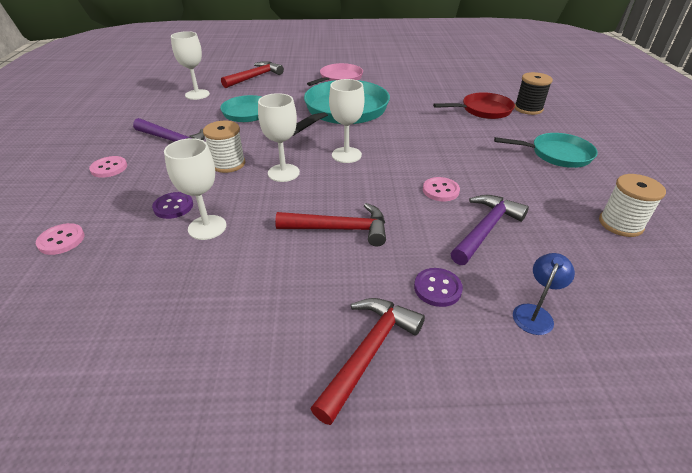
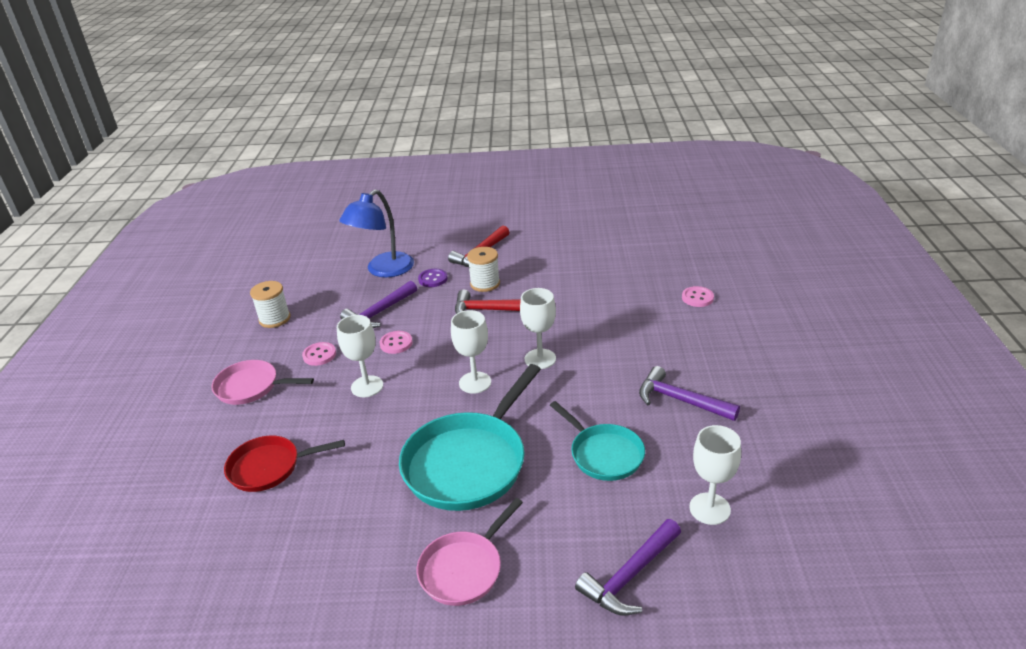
camera: 175 degrees left, 5 degrees down
pink button [89,156,127,178] -> pink button moved to [302,342,336,366]
purple button [152,192,193,219] -> none
white goblet [164,138,226,240] -> white goblet moved to [337,315,383,397]
white spool [203,121,245,173] -> white spool moved to [467,247,500,292]
red hammer [221,61,284,88] -> purple hammer [575,519,681,615]
turquoise pan [494,133,598,168] -> pink pan [211,360,314,405]
blue lamp [513,253,575,335] -> blue lamp [339,190,414,277], size x2.13
black spool [515,72,553,115] -> none

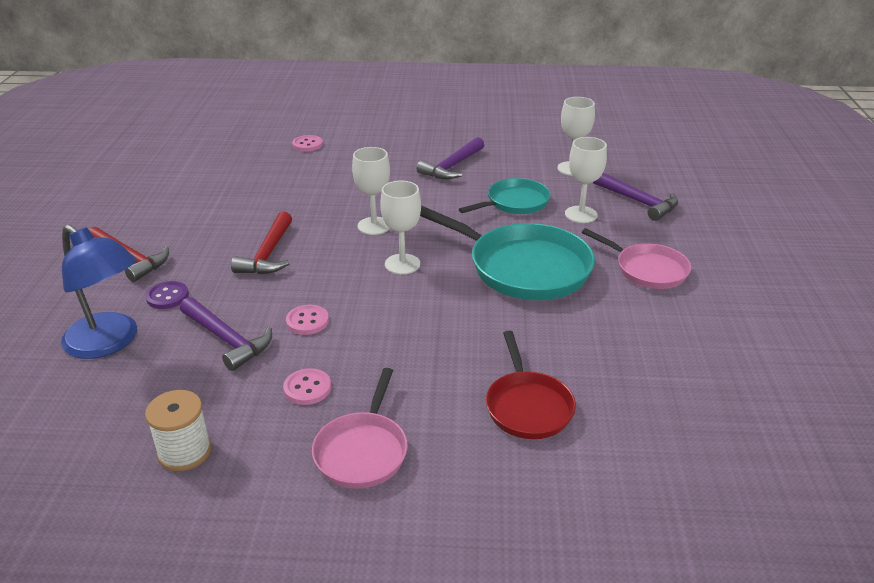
camera: 90 degrees left, 0 degrees up
white goblet [337,315,383,397] -> white goblet moved to [565,137,607,223]
white spool [467,247,500,292] -> none

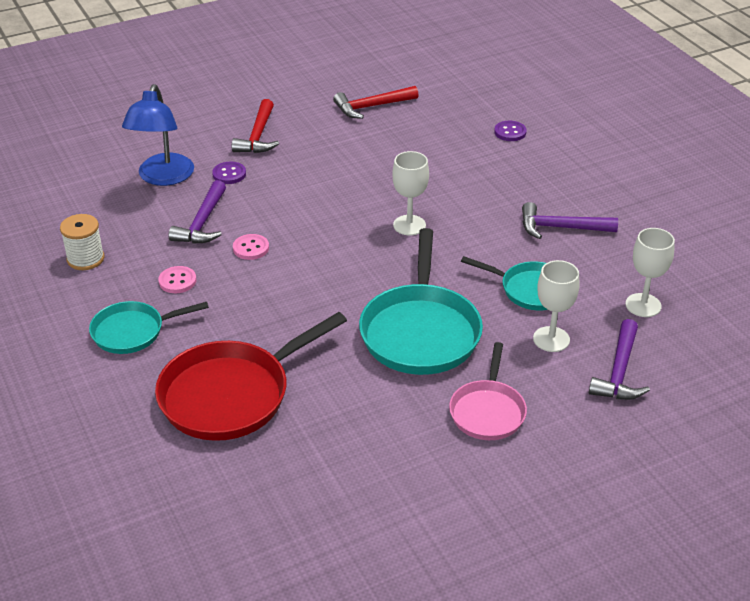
camera: 60 degrees right, 5 degrees up
red hammer [231,212,292,274] -> red hammer moved to [333,86,419,119]
pink button [292,135,323,152] -> purple button [494,121,527,141]
pink pan [312,368,408,489] -> turquoise pan [89,301,209,354]
white goblet [380,181,421,275] -> none
red pan [486,331,576,439] -> red pan [155,312,347,441], size x1.70

